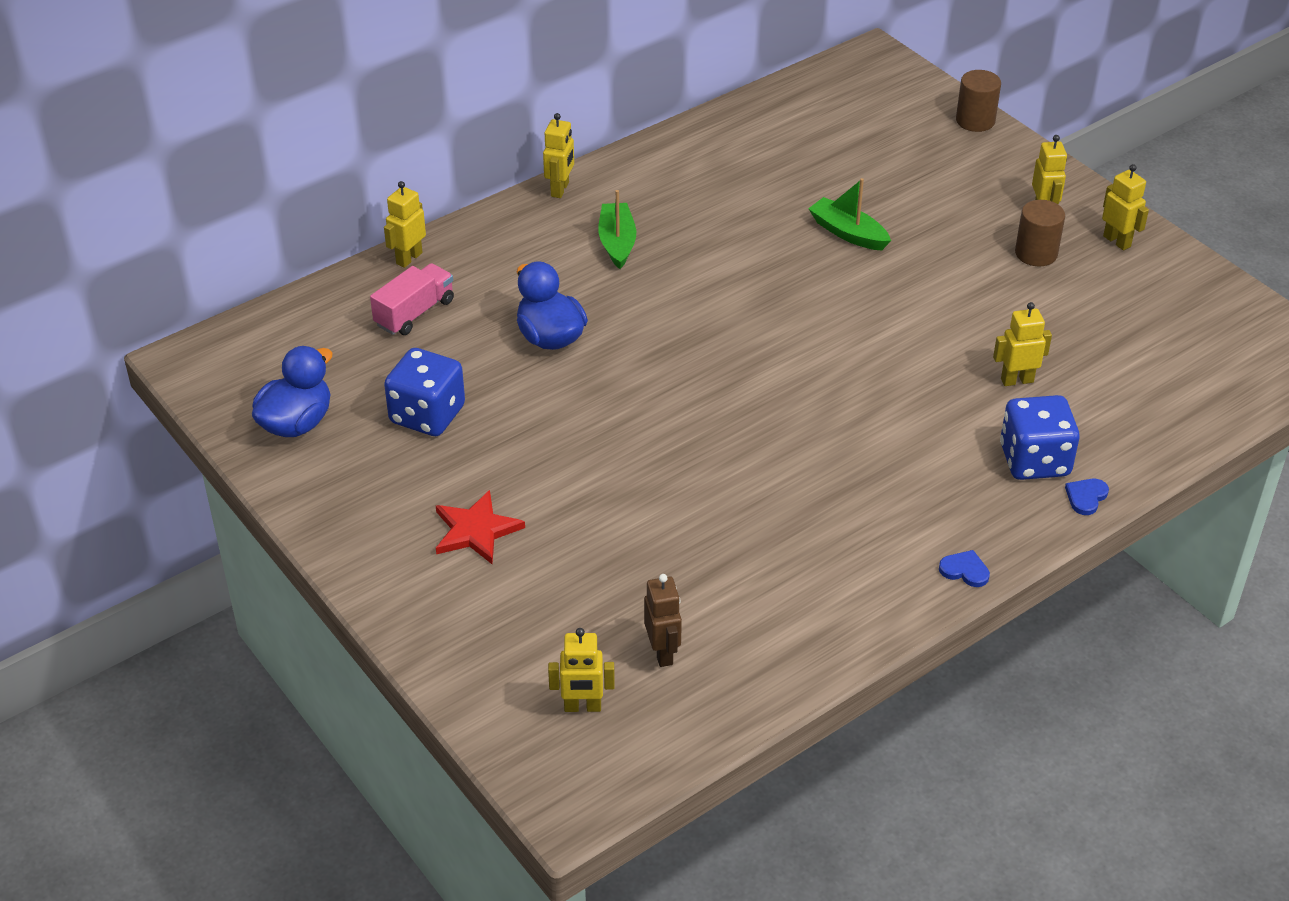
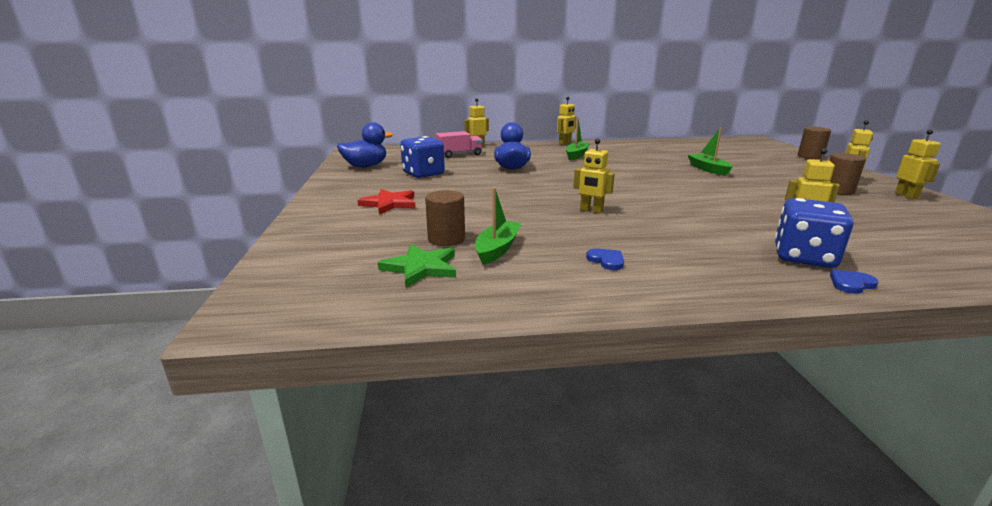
camera: 30 degrees right, 20 degrees down
yellow robot [548,628,615,712] -> yellow robot moved to [573,139,615,213]
brown robot [644,574,682,667] -> green star [378,244,456,287]
blue heart [939,550,990,587] -> blue heart moved to [586,248,624,270]
none -> brown cylinder [425,190,465,246]
none -> green boat [475,187,521,265]

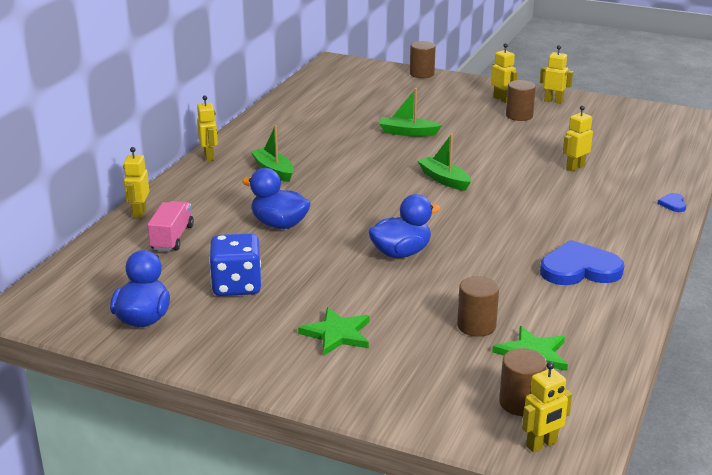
camera: 60 degrees left, 5 degrees up
red star [357,189,416,214] -> green star [298,307,369,356]
green boat [475,187,521,265] -> green boat moved to [418,134,471,191]
yellow robot [573,139,615,213] -> yellow robot moved to [522,362,572,453]
blue heart [586,248,624,270] -> blue heart [540,240,624,285], size x2.29
blue dice [775,198,854,268] -> none
none -> blue duck [368,194,441,258]
none -> brown cylinder [499,348,547,416]

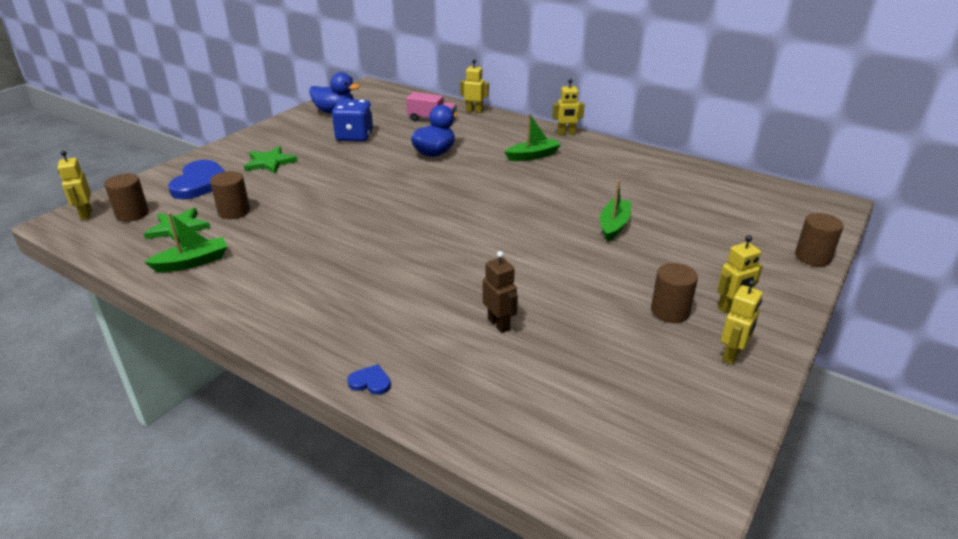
camera: 100 degrees right, 5 degrees up
blue duck [368,194,441,258] -> none
green boat [418,134,471,191] -> green boat moved to [144,213,227,272]
blue heart [540,240,624,285] -> blue heart moved to [168,160,225,199]
yellow robot [563,105,593,172] -> brown robot [483,251,518,333]

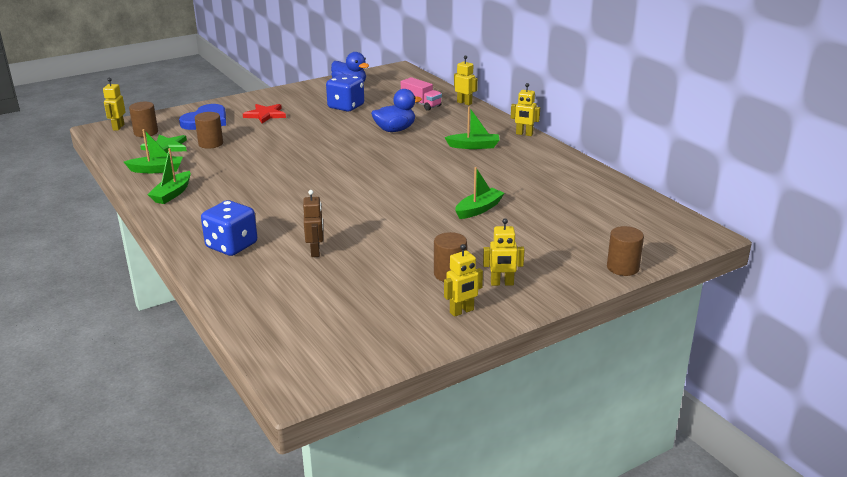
camera: 25 degrees right, 5 degrees down
green star [244,146,298,174] -> red star [243,104,286,124]
blue heart [347,364,391,395] -> none
none -> green boat [148,148,191,204]
none -> blue dice [201,200,257,256]

